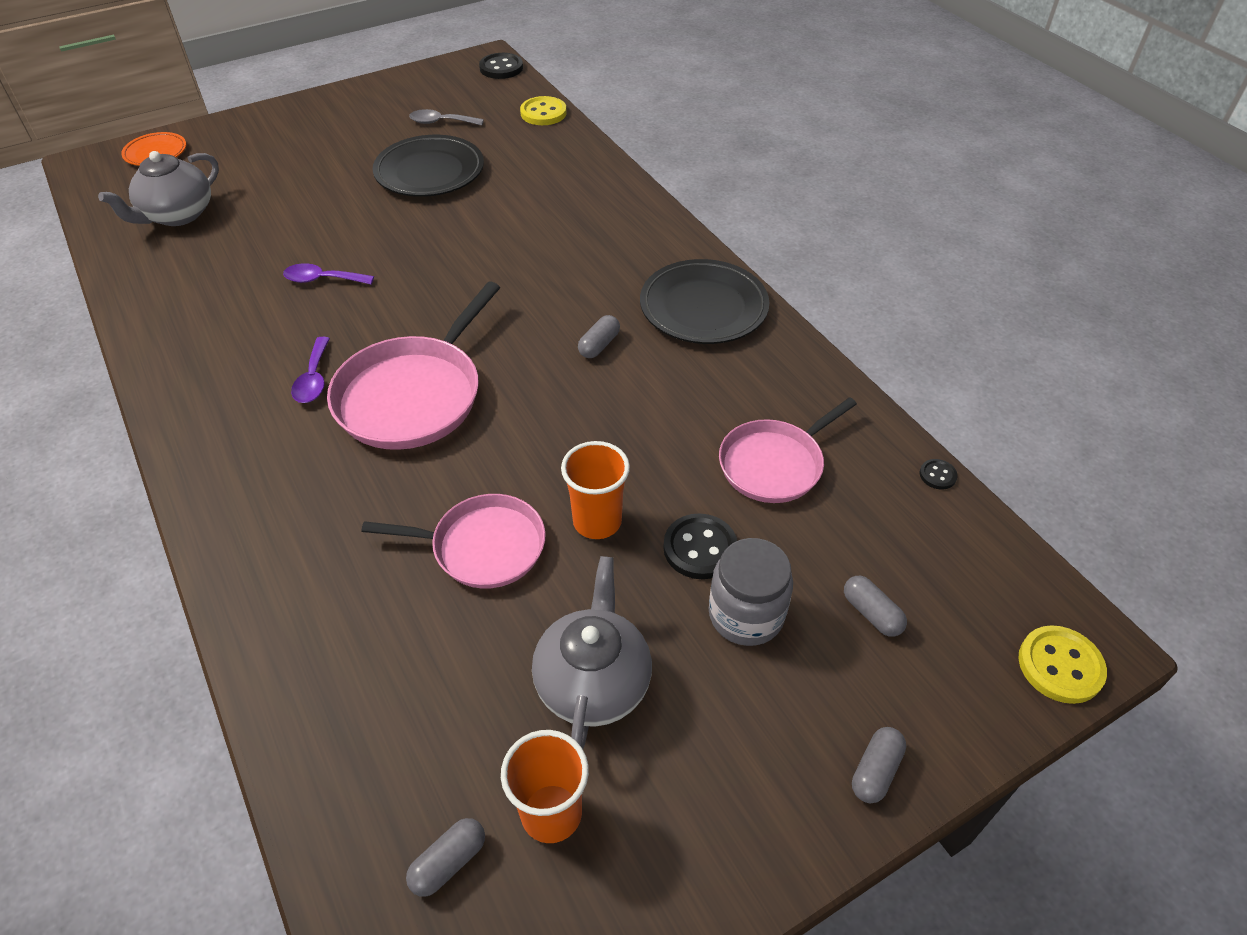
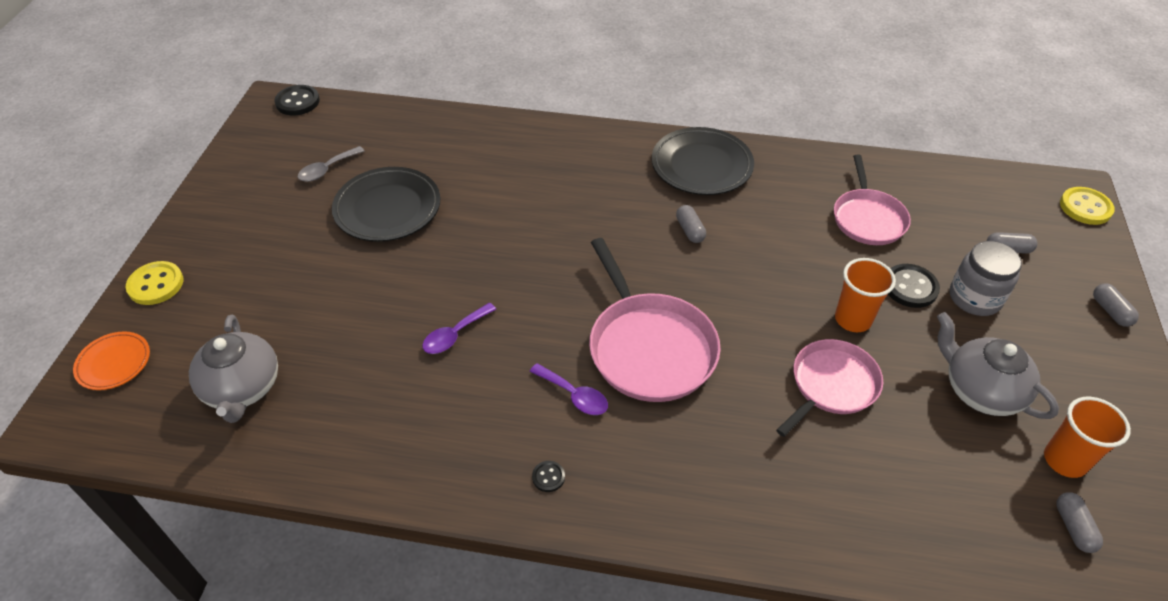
camera: 50 degrees left, 0 degrees up
yellow button [520,96,567,125] -> yellow button moved to [126,261,183,305]
black button [920,459,958,490] -> black button moved to [532,461,565,492]

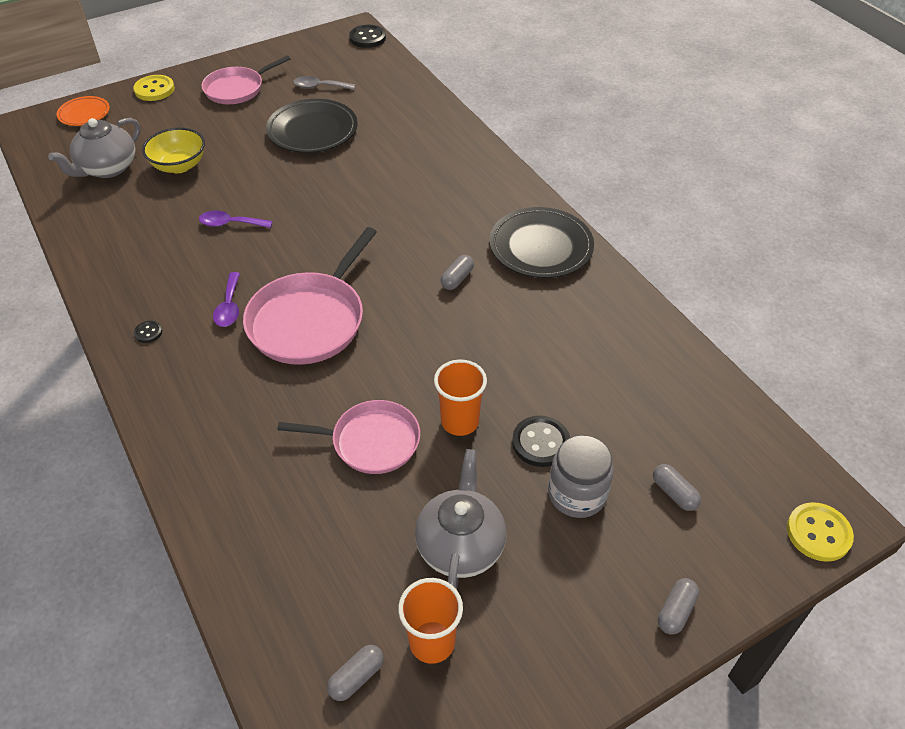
camera: 50 degrees right, 0 degrees up
pink pan [834,155,911,245] -> pink pan moved to [201,55,290,104]
none -> yellow bowl [142,128,205,173]

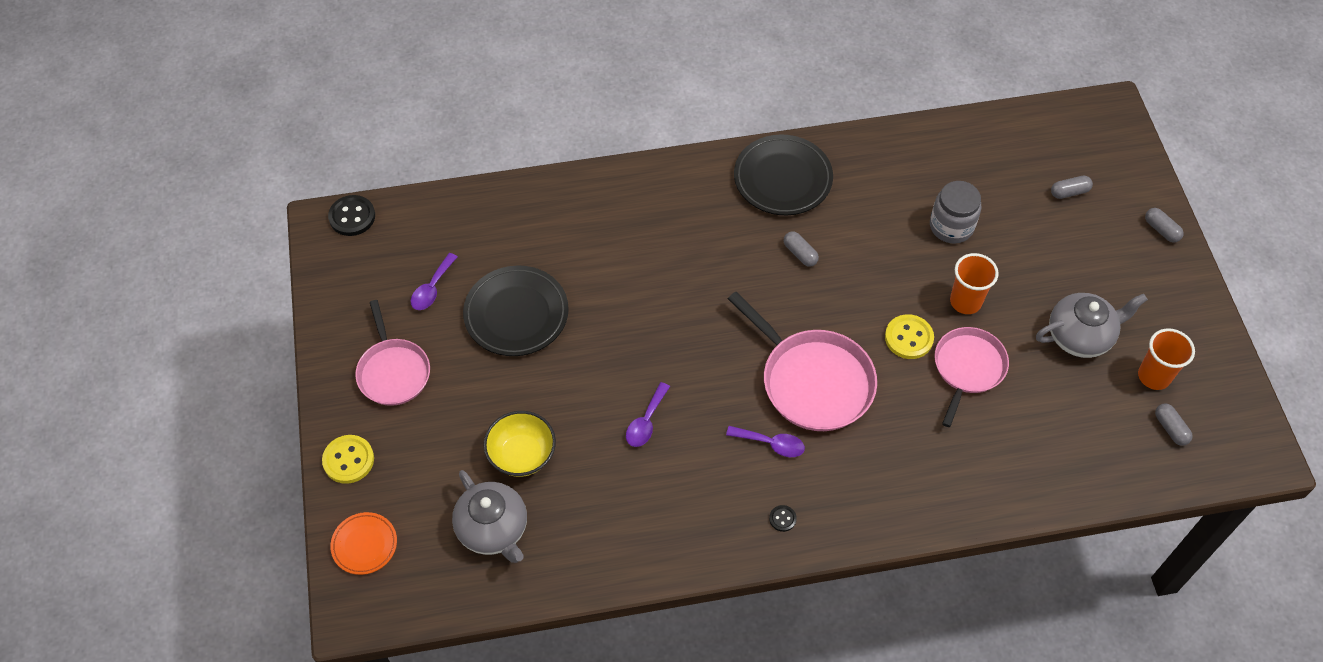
camera: 70 degrees left, 10 degrees up
grey spoon [293,76,355,90] -> purple spoon [411,253,458,310]
grey teapot [415,449,506,590] -> grey teapot turned 135 degrees clockwise [1036,293,1148,358]
black button [512,416,570,467] -> none
grey jar [548,435,614,518] -> grey jar moved to [930,181,981,243]
yellow button [787,502,854,562] -> yellow button moved to [885,314,934,359]

